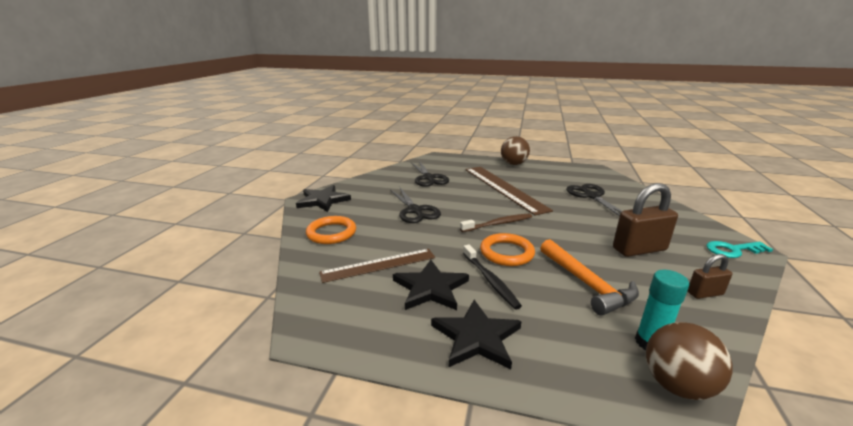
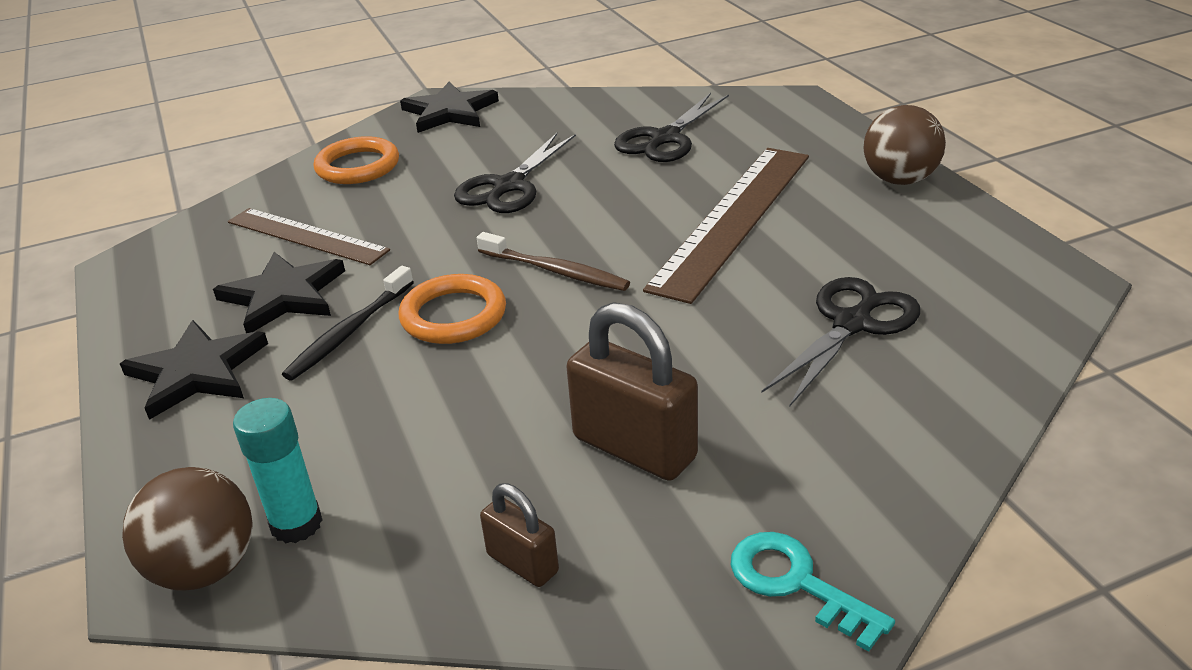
camera: 55 degrees right, 10 degrees up
orange hammer [540,239,639,316] -> none

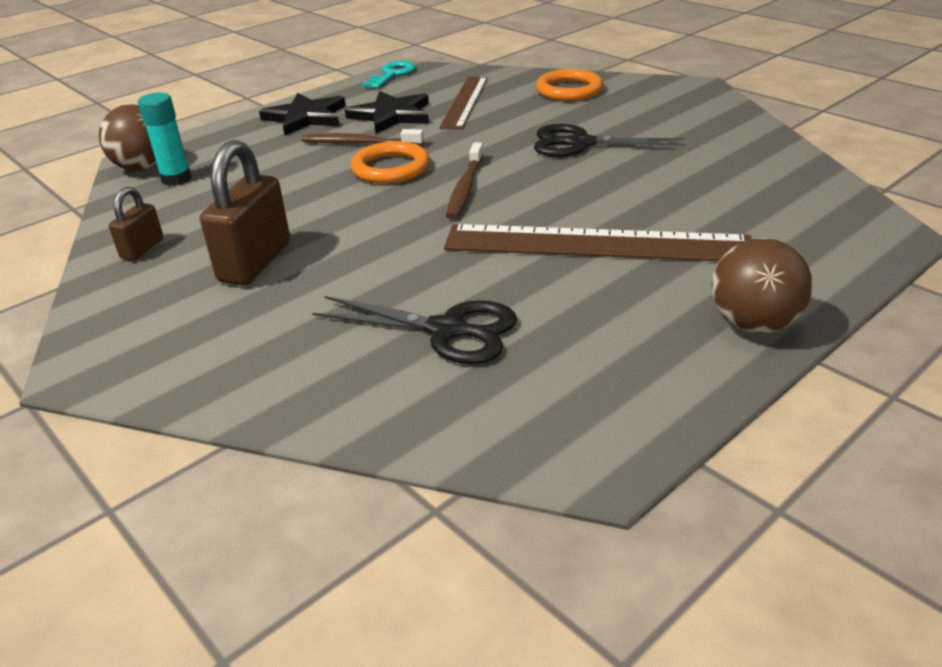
camera: 70 degrees right, 0 degrees up
black toothbrush [282,266,414,381] -> brown toothbrush [301,129,424,146]
black star [400,82,499,133] -> none
black scissors [614,93,729,162] -> none
turquoise key [731,532,895,652] -> turquoise key moved to [362,61,415,88]

